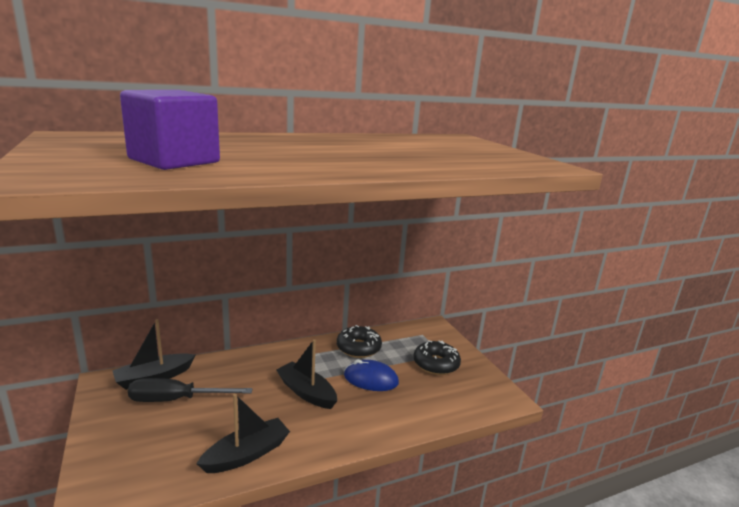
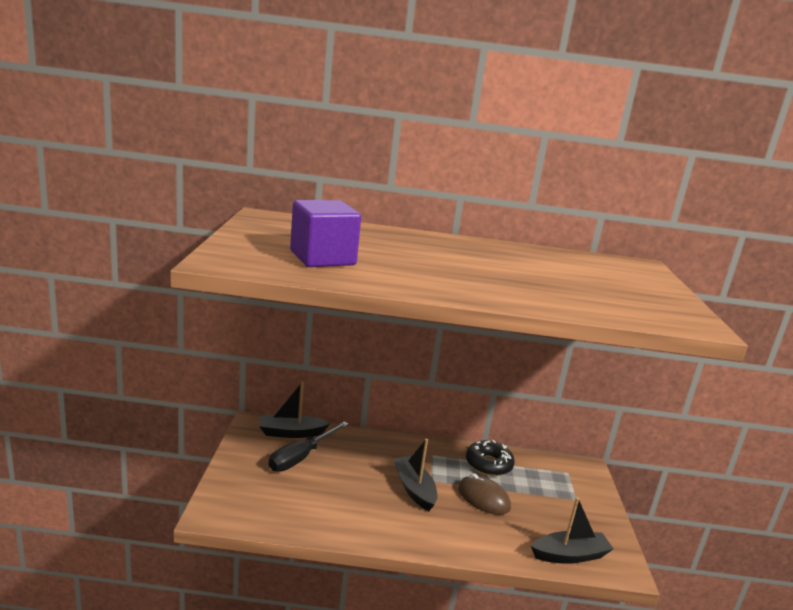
camera: 25 degrees right, 0 degrees up
black screwdriver [128,378,253,402] -> black screwdriver turned 75 degrees counterclockwise [269,421,349,472]
black boat [196,394,290,473] -> black boat moved to [531,497,613,564]
blue mouse [344,359,399,391] -> brown mouse [458,473,511,515]
black donut [413,340,461,375] -> none

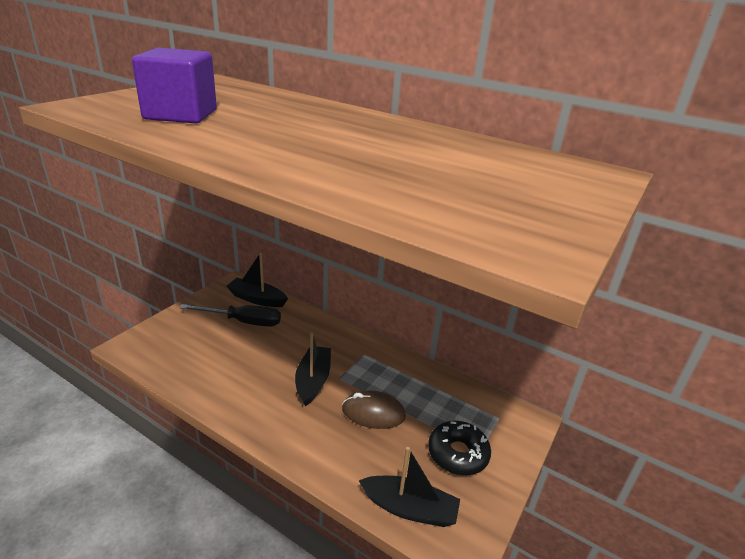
camera: 30 degrees right, 10 degrees up
black screwdriver [269,421,349,472] -> black screwdriver turned 150 degrees counterclockwise [179,304,281,327]
brown mouse [458,473,511,515] -> brown mouse turned 60 degrees counterclockwise [342,390,406,429]
black donut [466,440,515,476] -> black donut moved to [428,421,491,475]

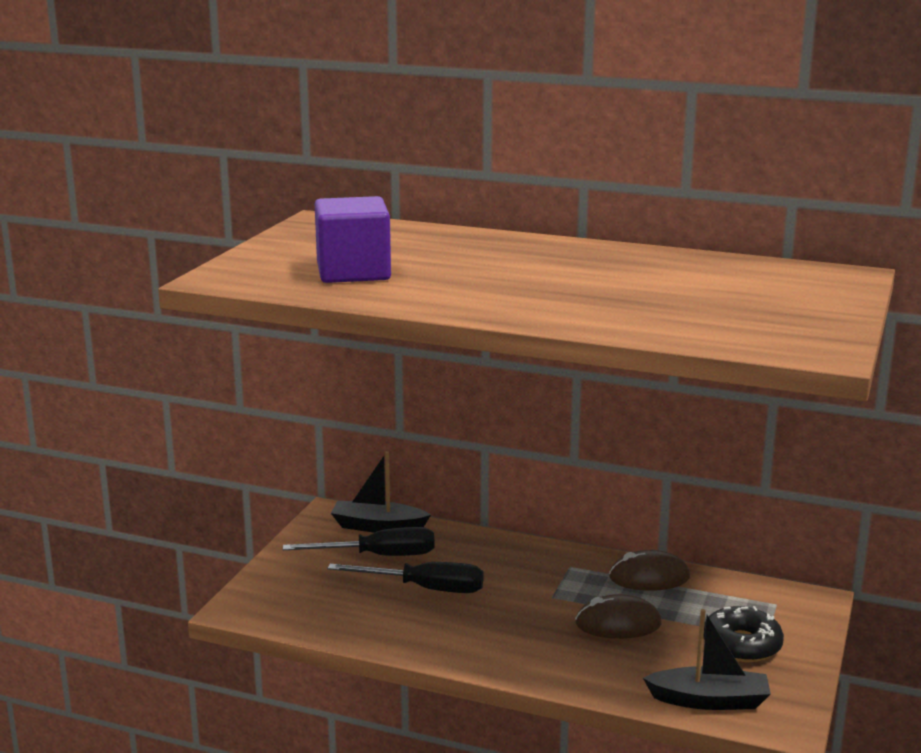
camera: 10 degrees left, 10 degrees down
black boat [295,333,331,406] -> none
none -> black screwdriver [327,562,484,593]
none -> brown mouse [609,550,690,591]

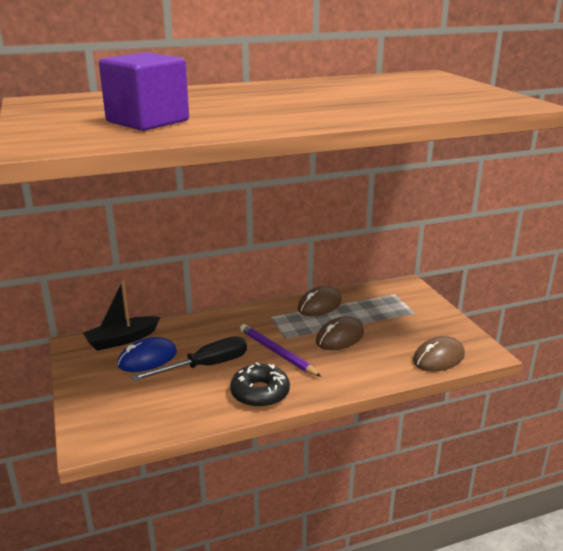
camera: 40 degrees left, 5 degrees up
black screwdriver [283,527,435,556] -> blue mouse [117,337,177,372]
black boat [643,609,771,710] -> brown mouse [413,336,465,372]
black donut [703,606,784,662] -> black donut moved to [230,362,290,408]
none -> purple pencil [240,324,321,377]

